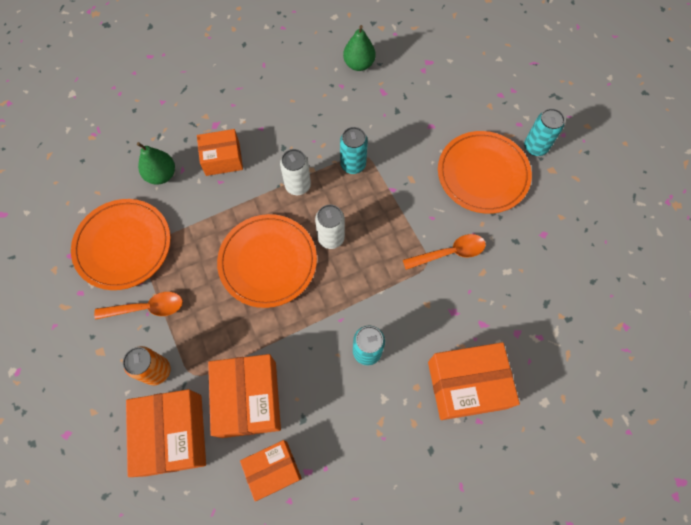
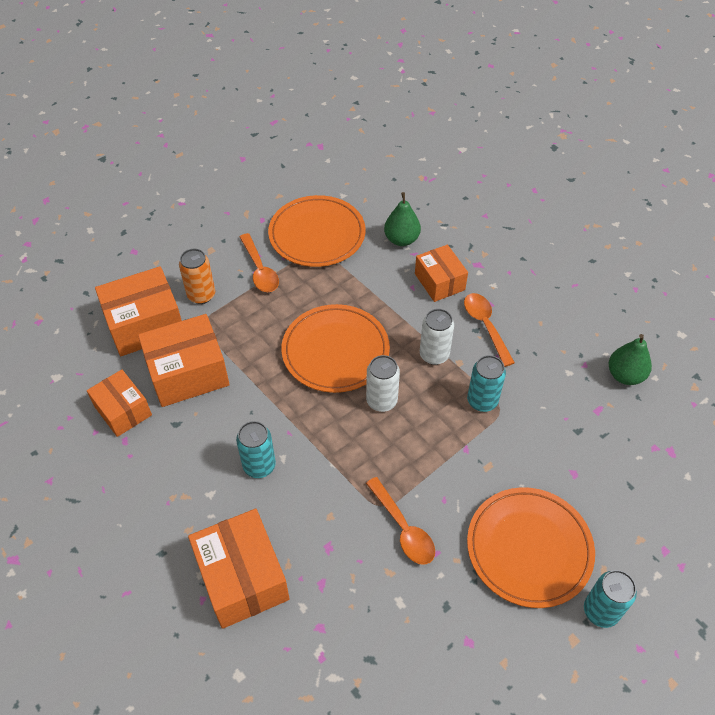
camera: 75 degrees right, 15 degrees down
none -> orange spoon [464,293,515,367]

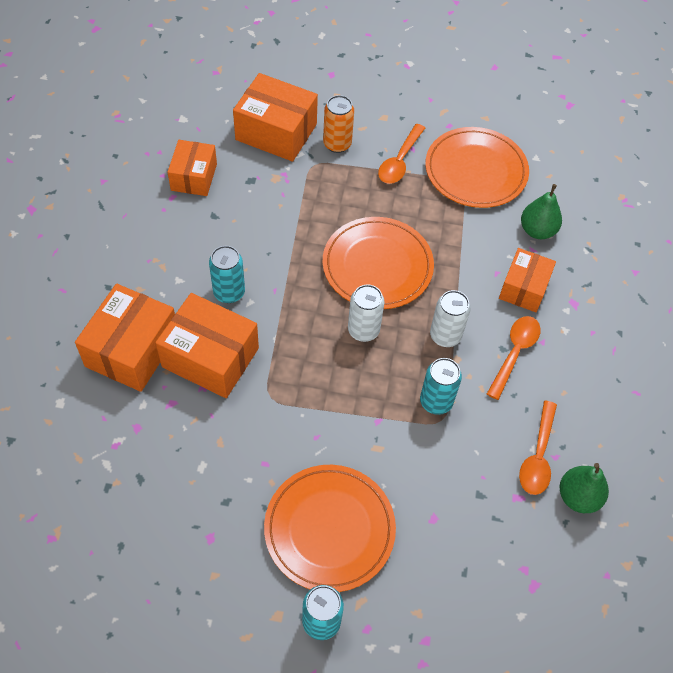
camera: 45 degrees right, 5 degrees up
orange box [138,314,230,407] -> orange box moved to [155,293,259,398]
orange spoon [366,477,435,565] -> orange spoon moved to [519,401,557,495]

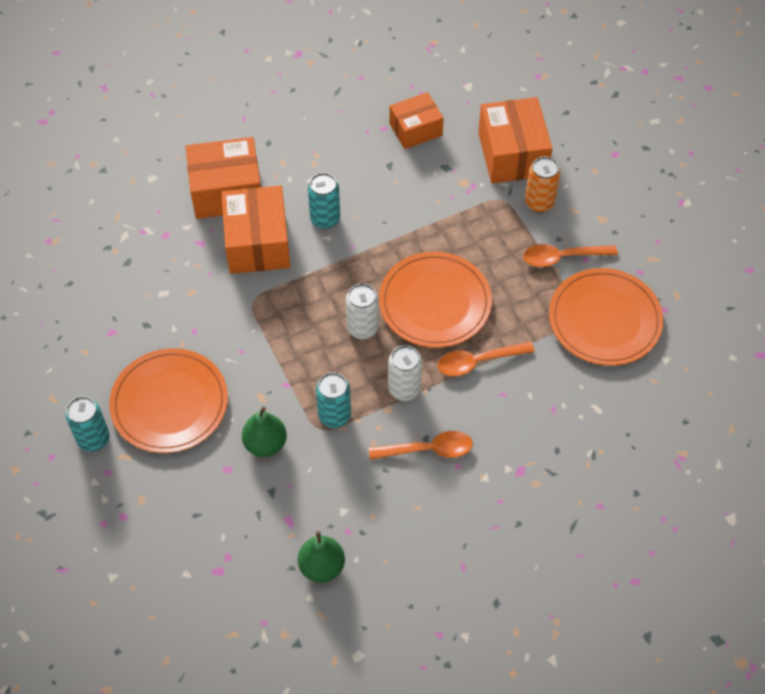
camera: 60 degrees right, 0 degrees up
orange box [499,248,556,312] -> none
orange spoon [519,401,557,495] -> orange spoon moved to [438,342,535,376]
green pear [521,184,562,239] -> green pear moved to [242,407,287,457]

